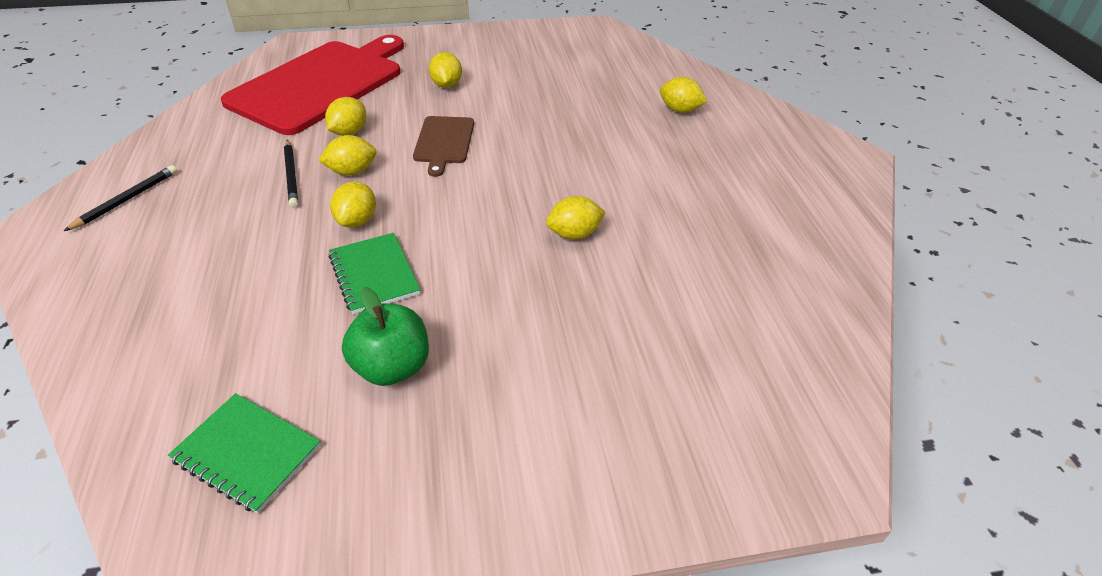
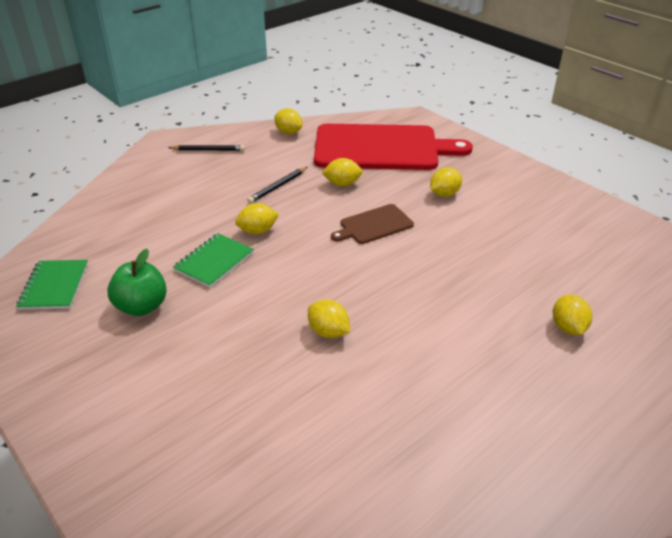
camera: 60 degrees right, 5 degrees down
yellow lemon [318,135,377,176] -> yellow lemon moved to [274,108,302,134]

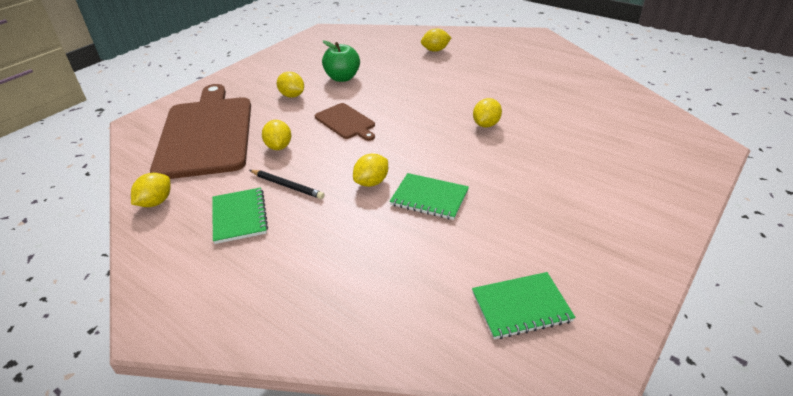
camera: 100 degrees left, 0 degrees up
green apple [107,249,167,316] -> green apple moved to [322,41,360,82]
black pencil [168,145,245,151] -> none
yellow lemon [235,203,279,234] -> yellow lemon turned 75 degrees clockwise [353,154,388,187]
red cutting board [314,124,473,170] -> brown cutting board [150,84,251,179]
none -> green notebook [212,188,268,244]

